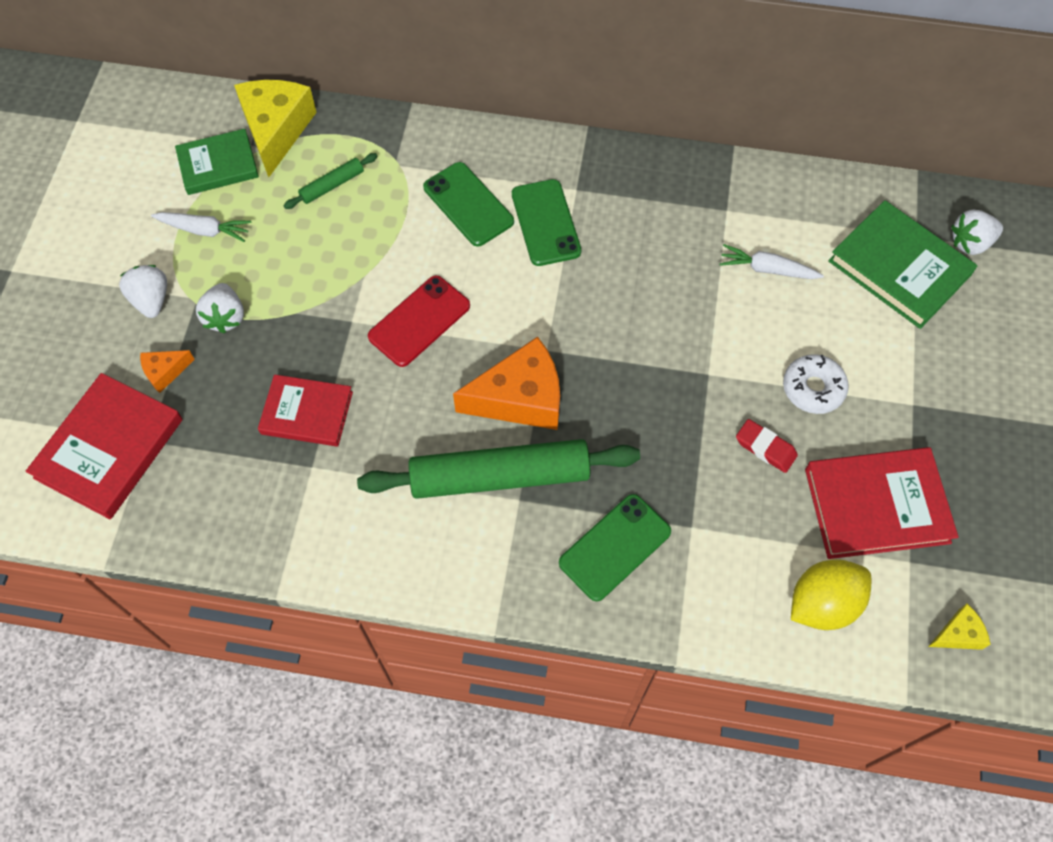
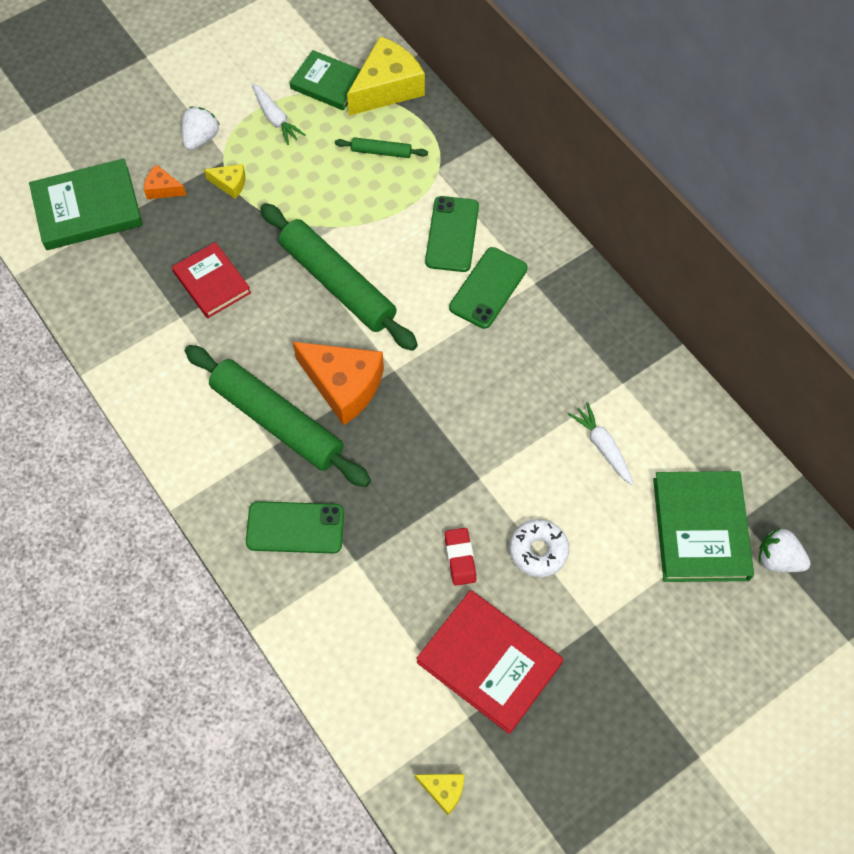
camera: 45 degrees right, 0 degrees up
red book [26,373,183,519] -> green book [29,159,143,250]
white strawberry [196,283,244,333] -> yellow cheese [204,164,245,199]
red phone [368,276,470,367] -> green rolling pin [260,203,418,351]
yellow lemon [791,559,871,630] -> none

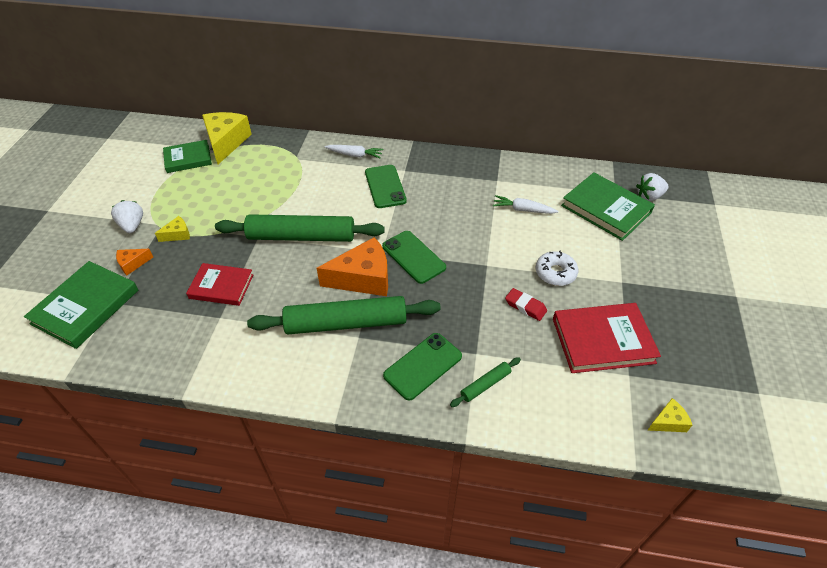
camera: 45 degrees left, 15 degrees down
white carrot [252,84,305,145] -> white carrot moved to [325,145,383,158]
green rolling pin [335,137,428,158] -> green rolling pin moved to [450,357,521,407]
green phone [425,196,479,272] -> green phone moved to [382,231,446,284]

